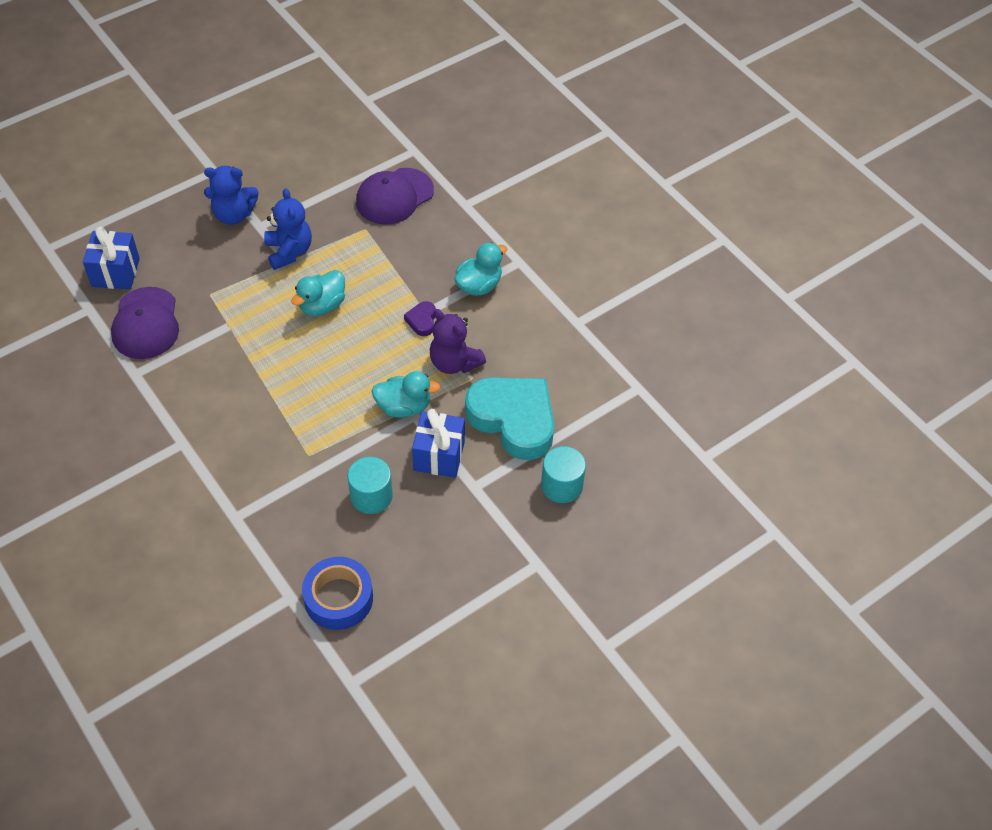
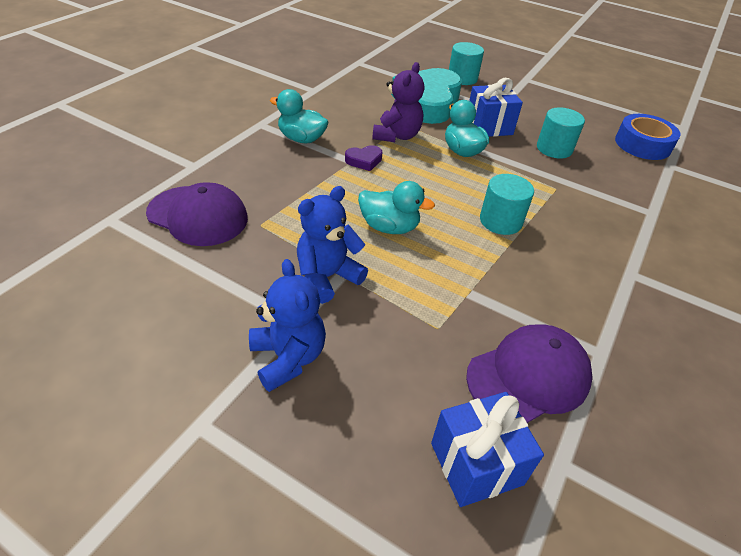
camera: 115 degrees left, 10 degrees down
none -> turquoise cylinder [480,174,534,235]

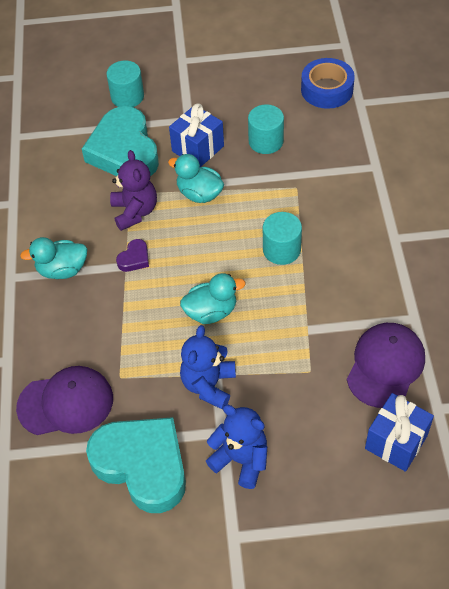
camera: 30 degrees left, 10 degrees up
none -> turquoise heart [86,417,186,513]

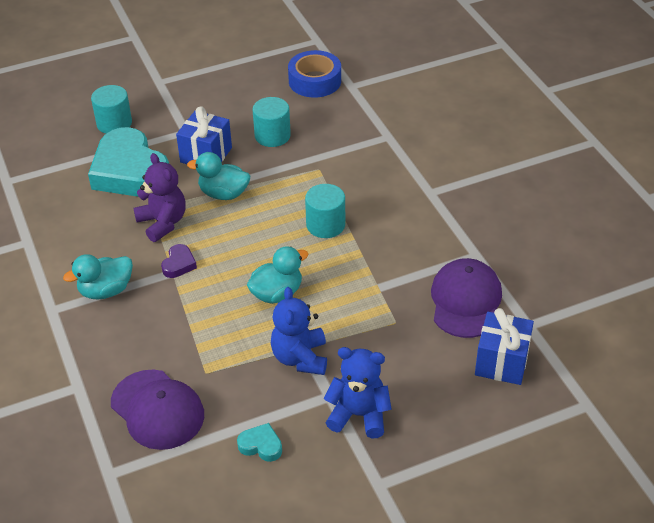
camera: 20 degrees left, 10 degrees down
purple cap [16,366,113,435] -> purple cap turned 75 degrees clockwise [111,369,204,450]
turquoise heart [86,417,186,513] -> turquoise heart [237,423,282,462], size x0.40

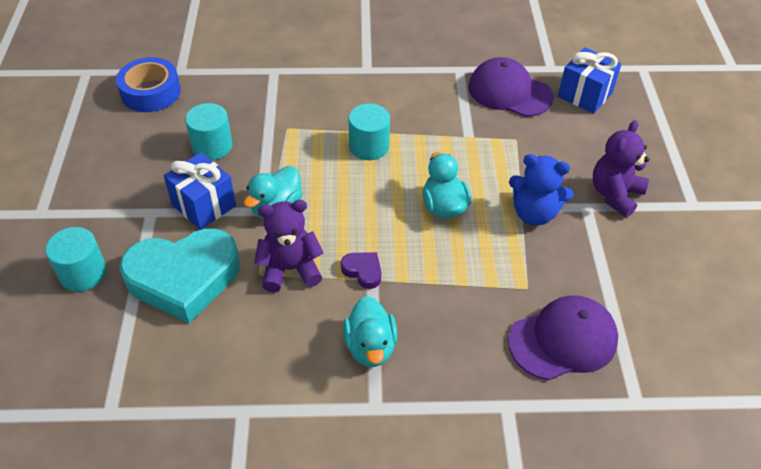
camera: 70 degrees left, 5 degrees up
turquoise heart [237,423,282,462] -> none
blue teddy bear [324,347,392,439] -> purple teddy bear [593,120,649,217]

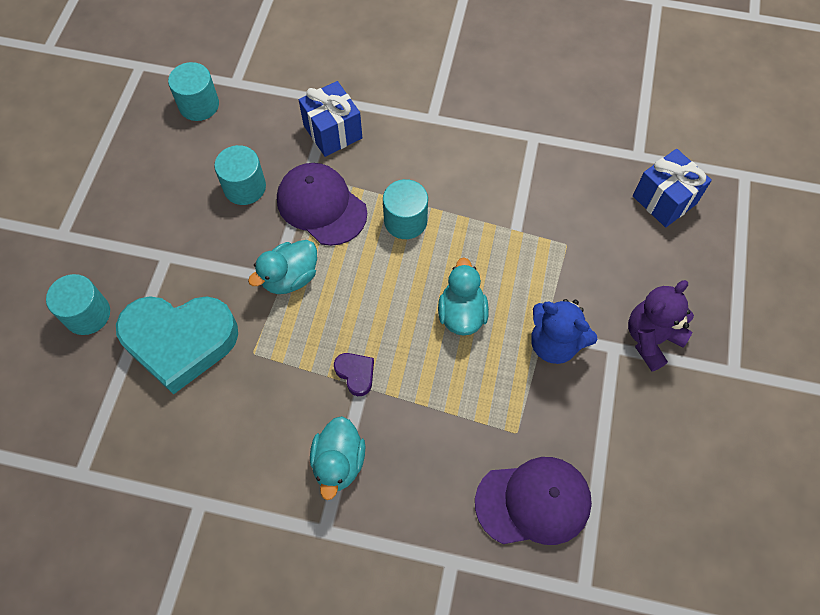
camera: 15 degrees right, 15 degrees up
blue tape [116,57,181,112] -> turquoise cylinder [168,62,219,121]
blue gift [164,152,236,230] -> blue gift moved to [299,81,362,157]
purple teddy bear [254,200,324,292] -> none
purple cap [468,57,554,117] -> purple cap moved to [277,163,367,246]

